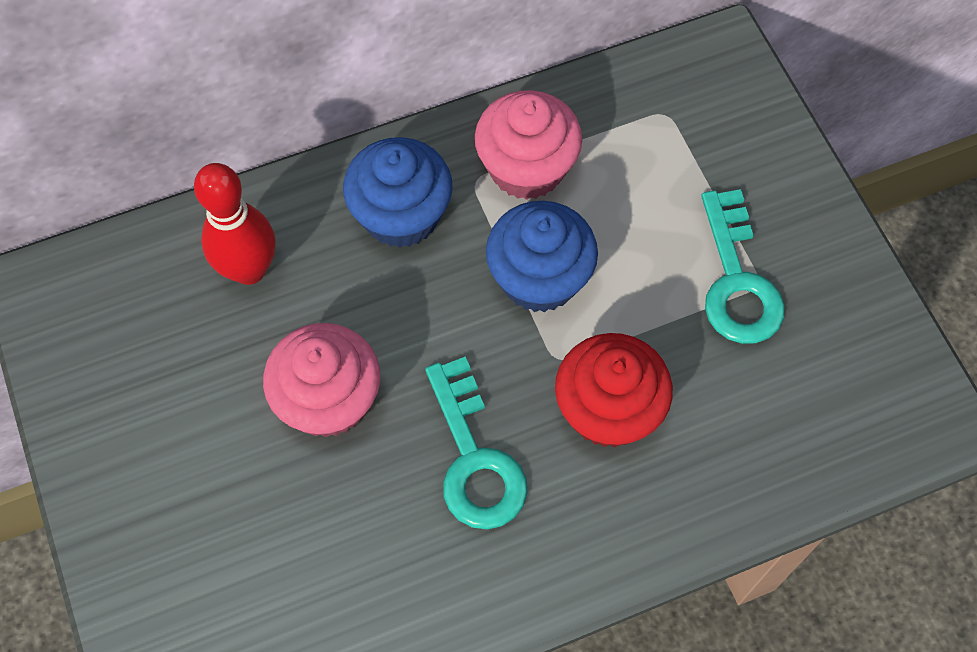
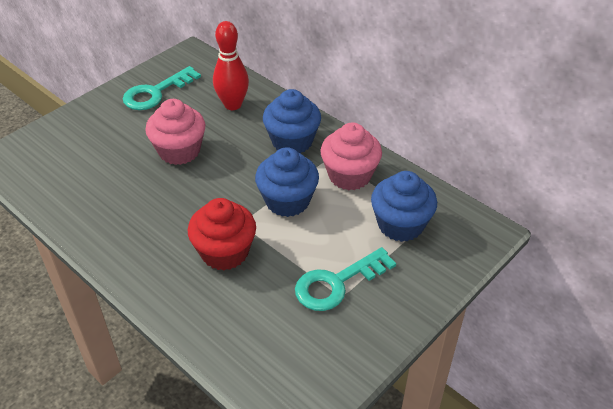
camera: 65 degrees right, 20 degrees down
turquoise key [425,356,528,529] -> turquoise key moved to [123,66,201,110]
none -> blue cupcake [371,171,437,242]

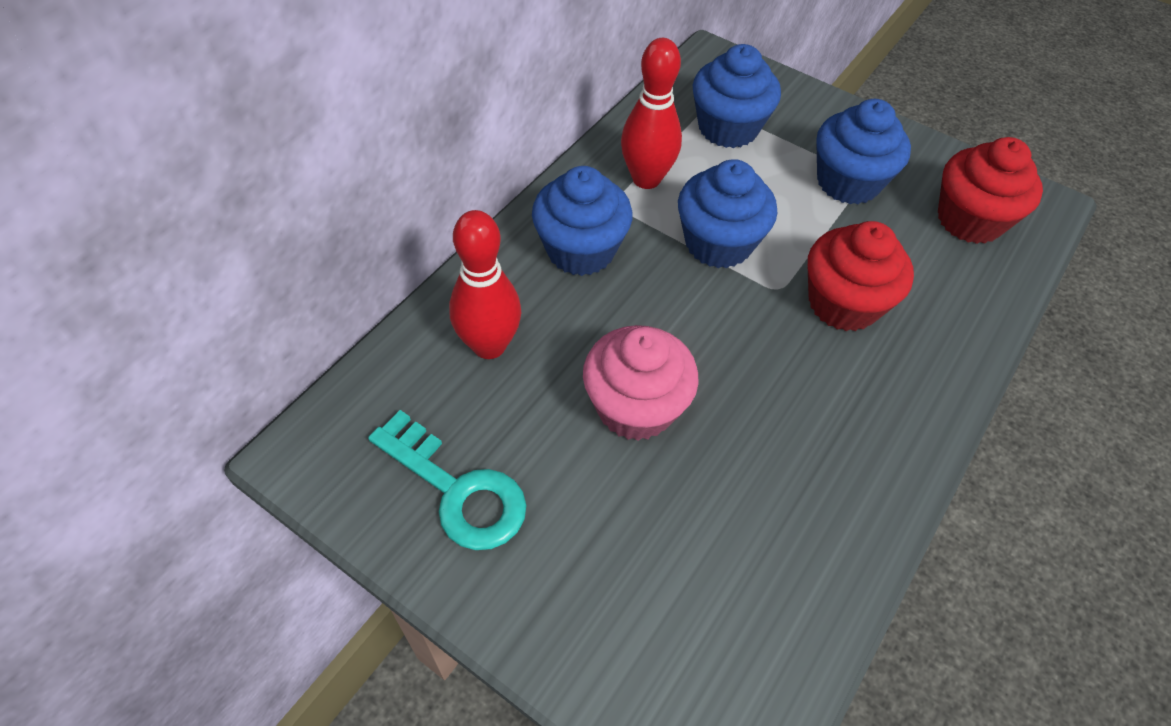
camera: 100 degrees left, 10 degrees up
turquoise key [295,247,396,311] -> blue cupcake [816,99,911,204]
pink cupcake [320,122,382,190] -> red bowling pin [621,38,682,189]
none -> red cupcake [938,137,1043,244]

